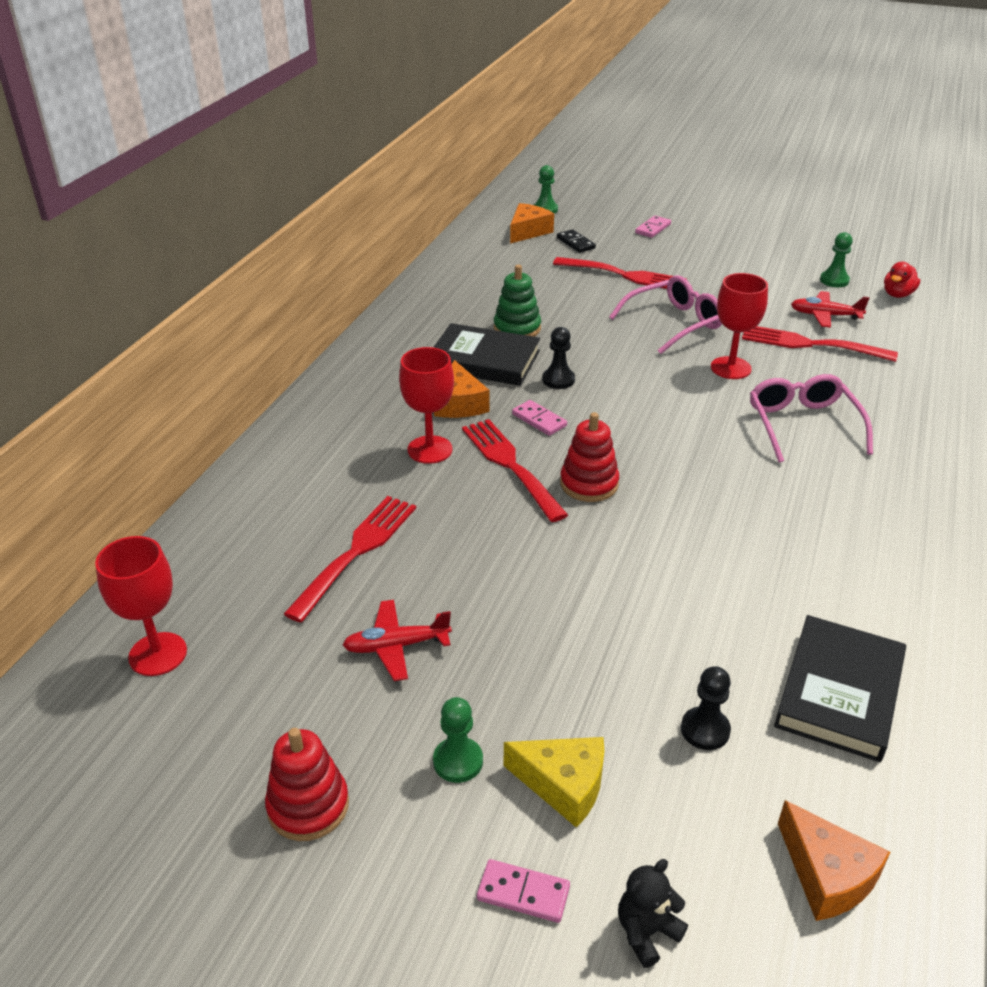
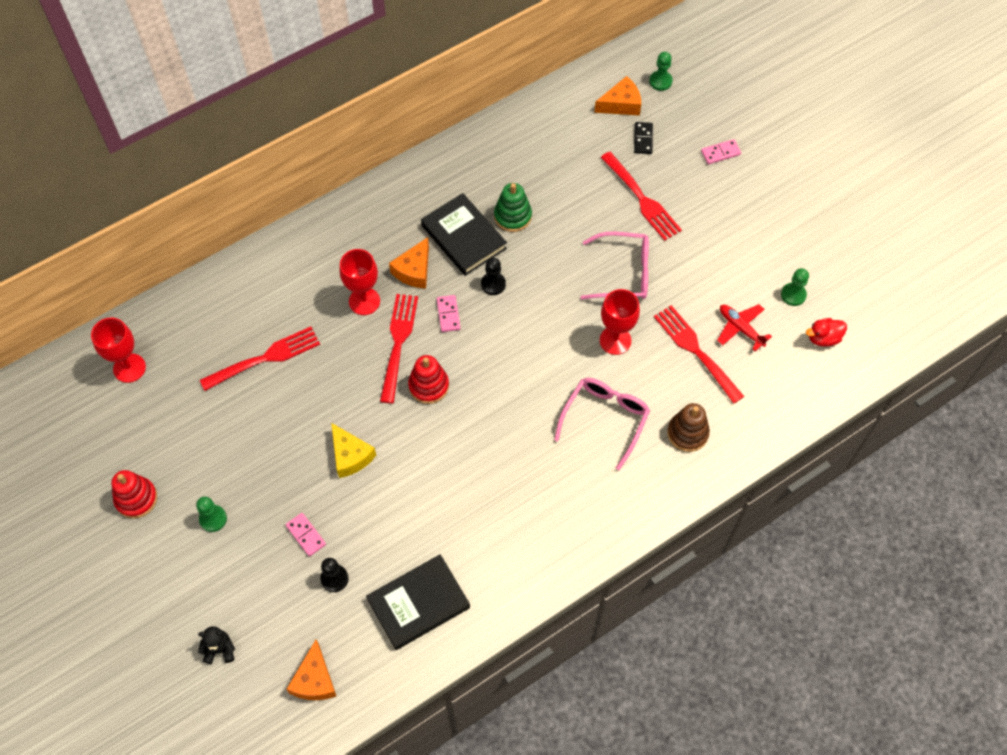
camera: 35 degrees right, 25 degrees up
red plane [343,600,452,681] -> none
pink domino [477,859,570,923] -> pink domino moved to [286,513,326,557]
yellow cheese [504,737,604,828] -> yellow cheese moved to [331,423,376,478]
none -> brown stacking toy [667,403,710,452]

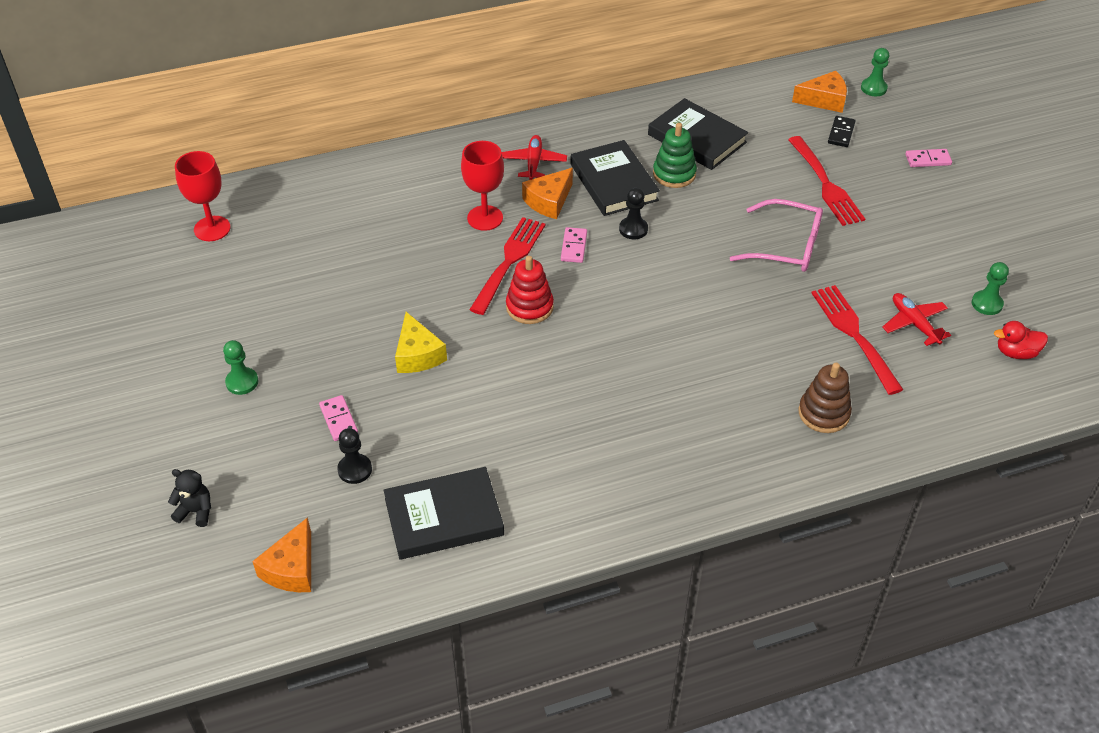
camera: 15 degrees right, 15 degrees down
red stacking toy [111,470,157,518] -> none
red fork [200,327,320,391] -> none
pink glasses [554,378,650,470] -> none
red goblet [600,289,640,355] -> none
none -> red plane [502,135,567,180]
none -> black book [648,98,748,170]

